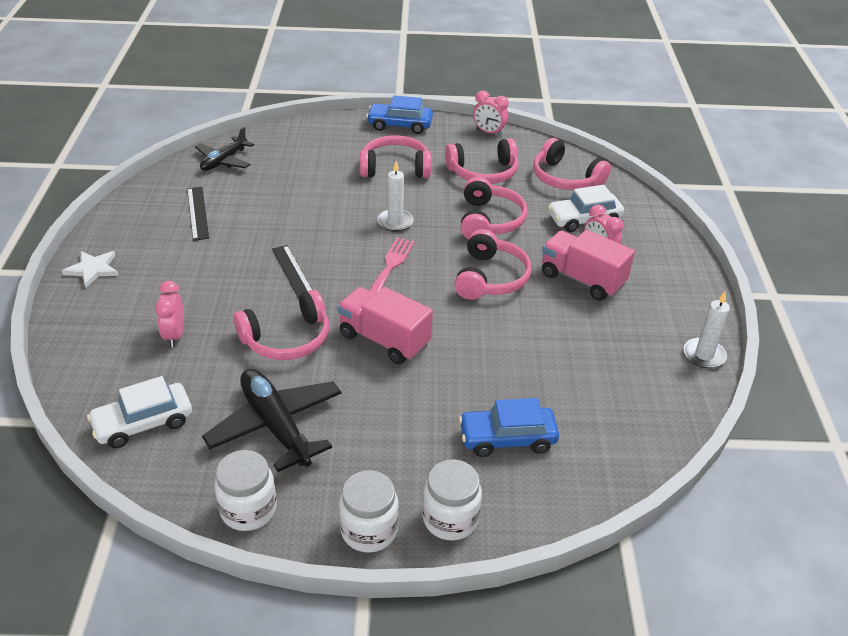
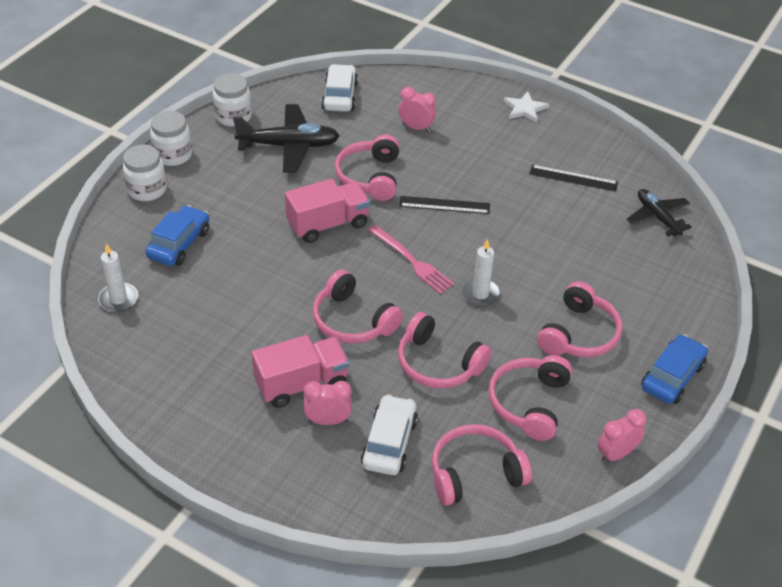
camera: 120 degrees right, 5 degrees up
white candle [684,291,730,368] -> white candle moved to [98,243,138,312]

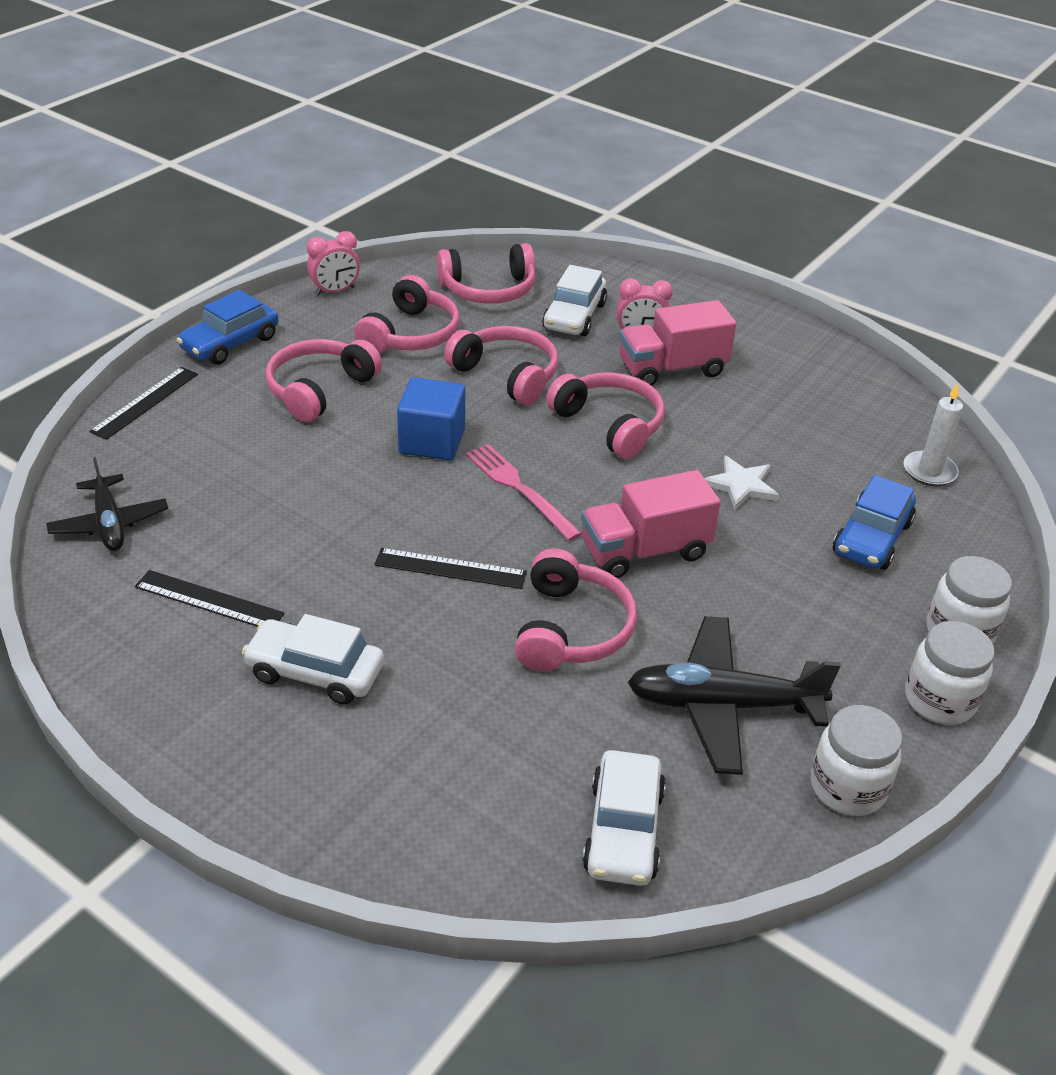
camera: 175 degrees left, 5 degrees down
pink clock [399,87,436,132] -> none
white candle [462,239,500,307] -> blue cube [397,377,465,460]
white star [503,92,549,123] -> white star moved to [705,456,779,510]
none -> black ruler [89,367,198,440]
none -> white car [242,614,384,705]

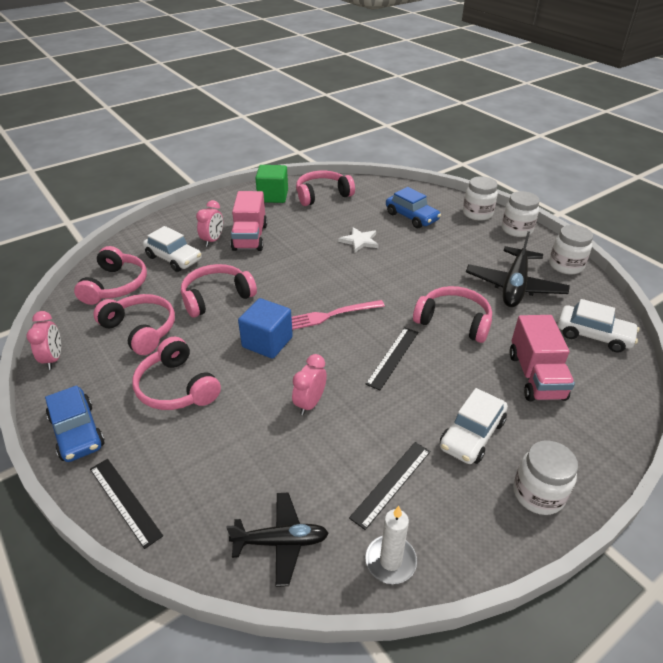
camera: 70 degrees left, 0 degrees up
pink headphones [546,373,665,459] -> pink headphones moved to [296,171,355,206]
pink truck [581,470,721,578] -> pink truck moved to [510,315,575,401]
white candle [904,383,963,486] -> white candle moved to [365,506,417,584]
none -> green cube [255,165,288,203]
none -> pink clock [292,354,327,415]
none -> white jar [513,441,578,515]

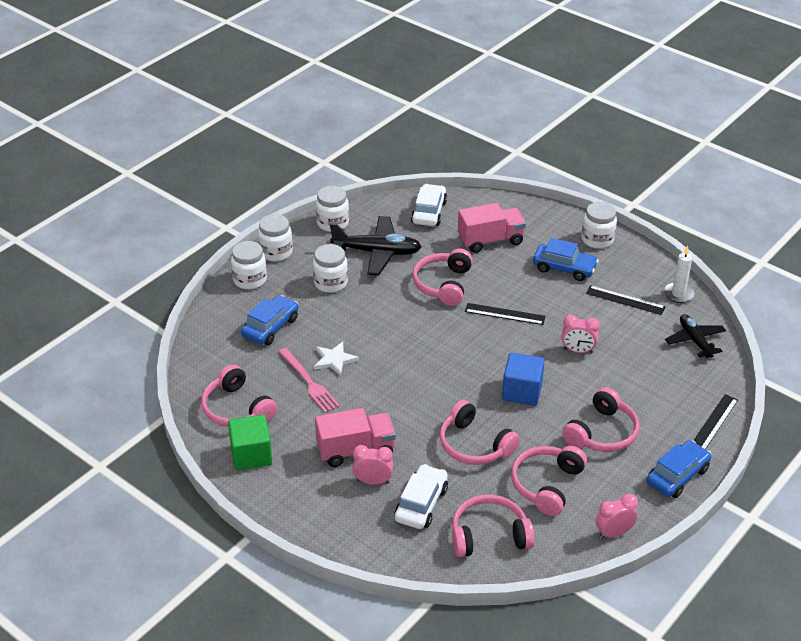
camera: 105 degrees left, 0 degrees up
pink fork [292,300,385,330] -> pink fork moved to [278,348,340,413]
white car [440,388,508,464] -> blue car [533,238,599,281]
none -> white jar [313,244,348,293]

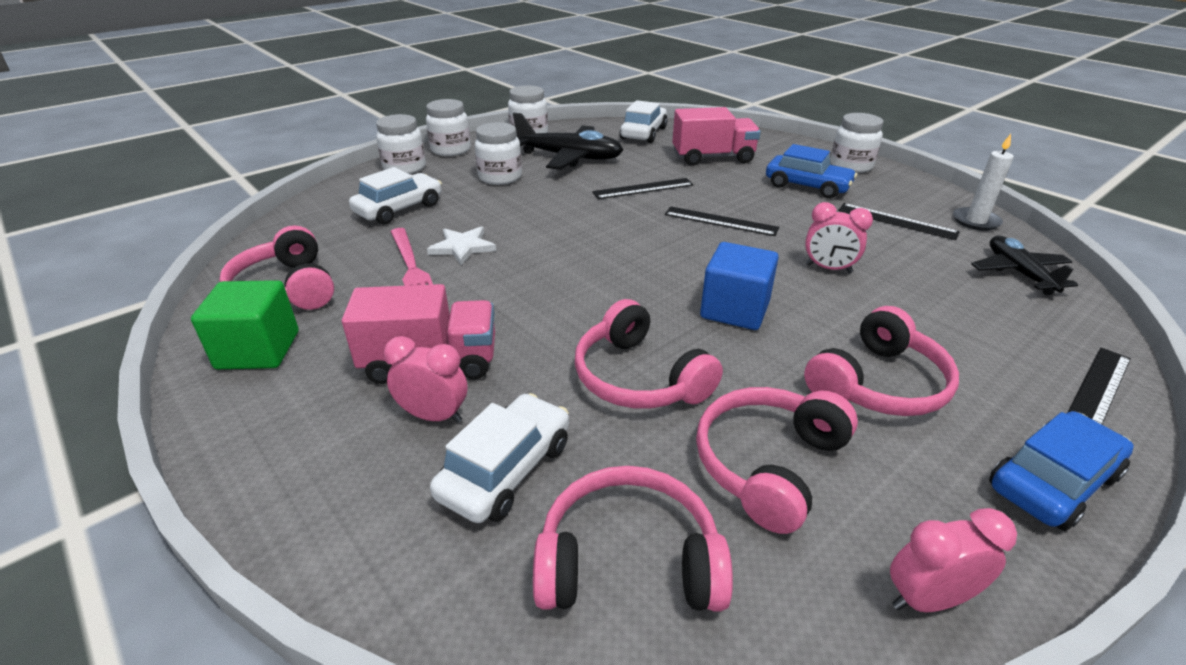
camera: 10 degrees right, 5 degrees down
blue car [241,295,299,345] -> white car [349,167,442,225]
pink headphones [412,249,473,306] -> black ruler [592,178,694,199]

